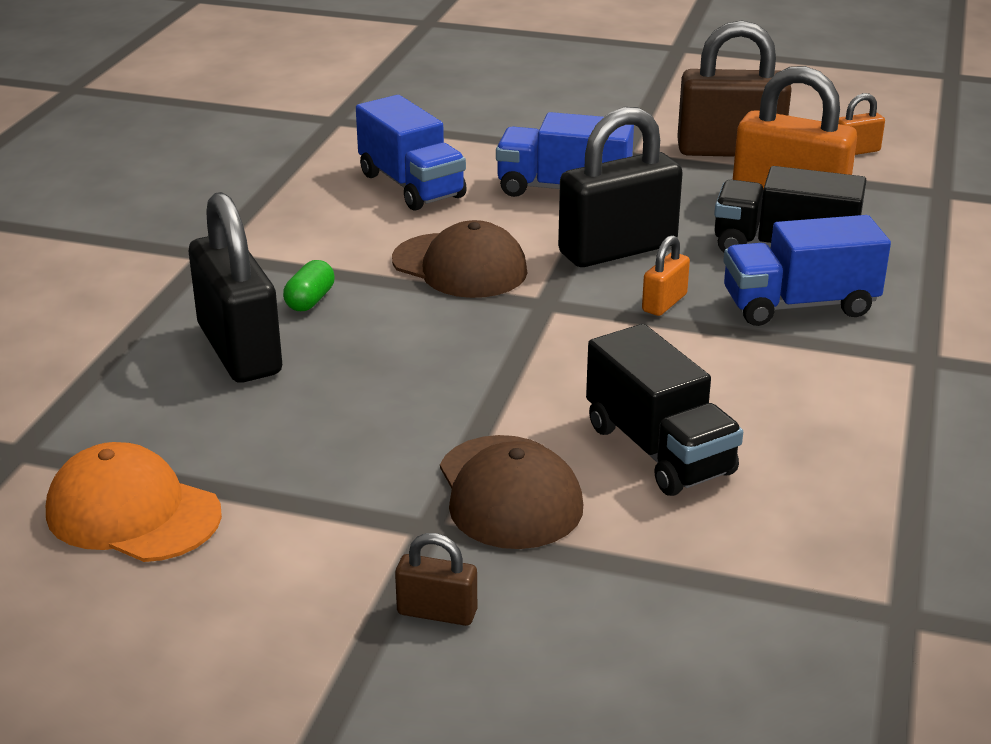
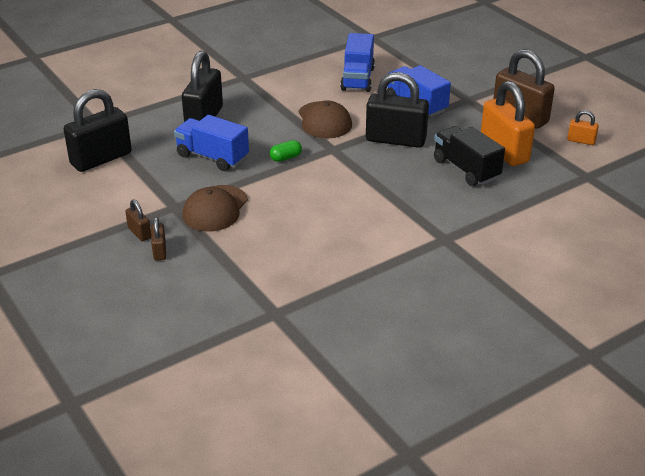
camera: 40 degrees right, 5 degrees up
orange cap [46,442,222,562] -> black padlock [63,89,132,172]
green capsule [283,260,335,311] -> green capsule moved to [270,140,302,162]
black truck [586,324,743,496] -> none
orange padlock [642,235,690,316] -> none
blue truck [723,215,891,326] -> blue truck moved to [174,115,249,171]
none -> brown padlock [151,217,166,261]

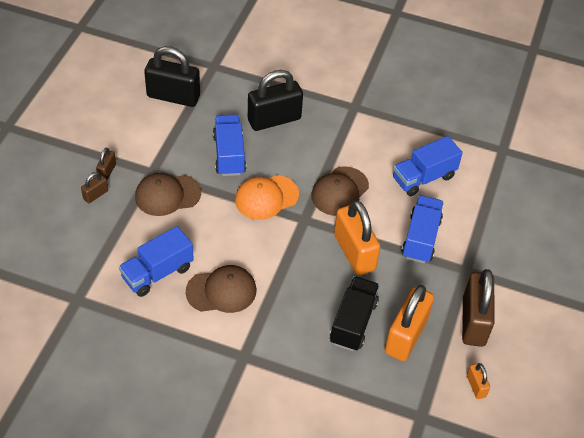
camera: 50 degrees right, 15 degrees up
green capsule [270,140,302,162] -> orange cap [235,175,299,220]
black padlock [366,72,429,148] -> orange padlock [334,200,380,275]
none -> blue truck [119,226,194,297]
none -> brown cap [186,265,256,313]

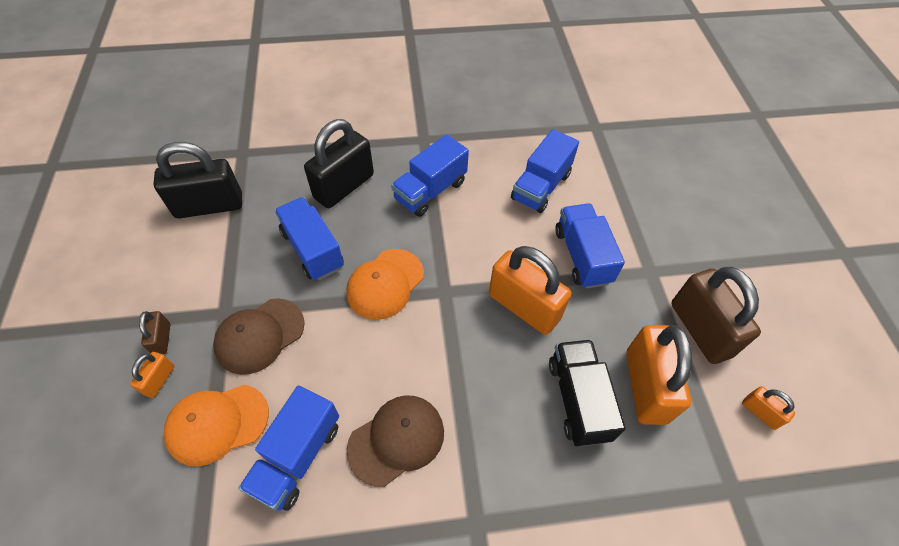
camera: 25 degrees left, 5 degrees up
brown padlock [81,172,108,203] -> orange padlock [130,352,175,398]
brown cap [311,167,369,216] -> none
none -> orange cap [164,385,269,466]
none -> blue truck [391,134,469,217]

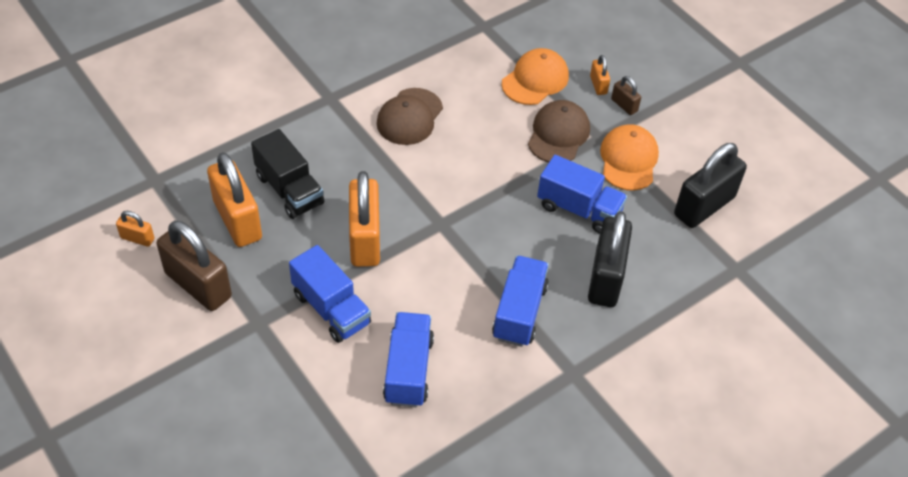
camera: 150 degrees right, 5 degrees down
blue truck [239,385,339,511] -> none
orange cap [346,249,424,320] -> orange cap moved to [600,124,659,191]
orange padlock [489,246,572,335] -> orange padlock turned 75 degrees clockwise [349,171,380,267]

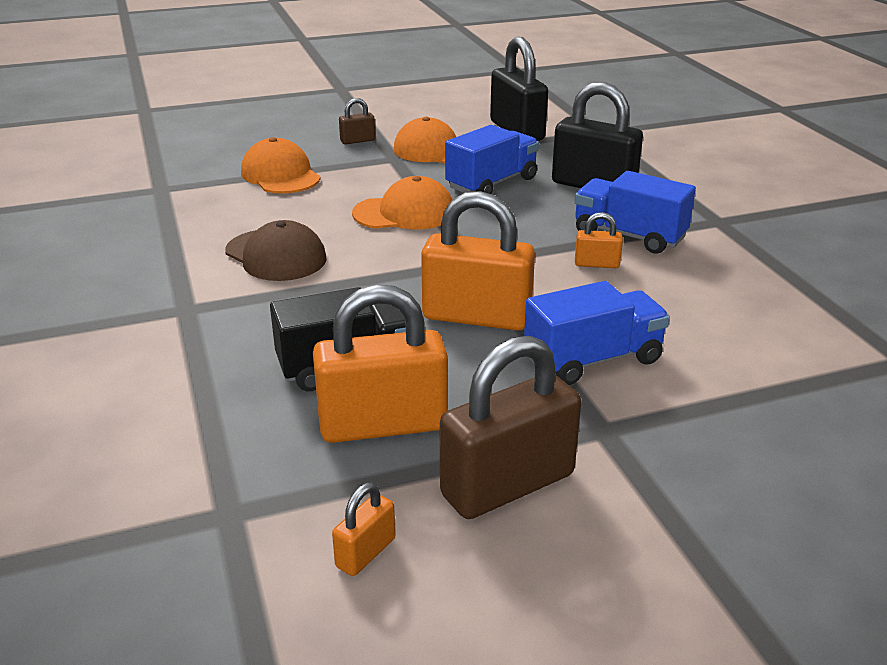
camera: 70 degrees left, 20 degrees down
blue truck [383,312,434,407] -> none
brown cap [528,100,590,162] -> none
orange padlock [590,55,610,95] -> orange padlock moved to [575,212,623,268]
none -> orange cap [352,176,453,229]

